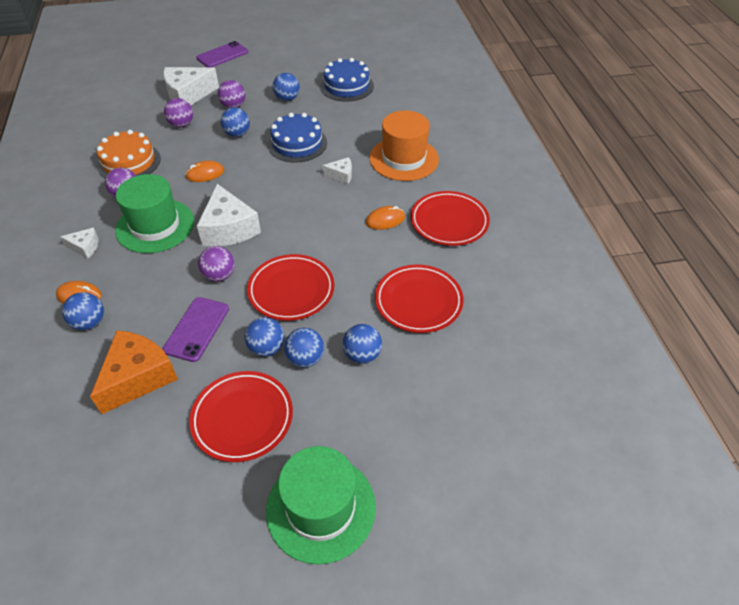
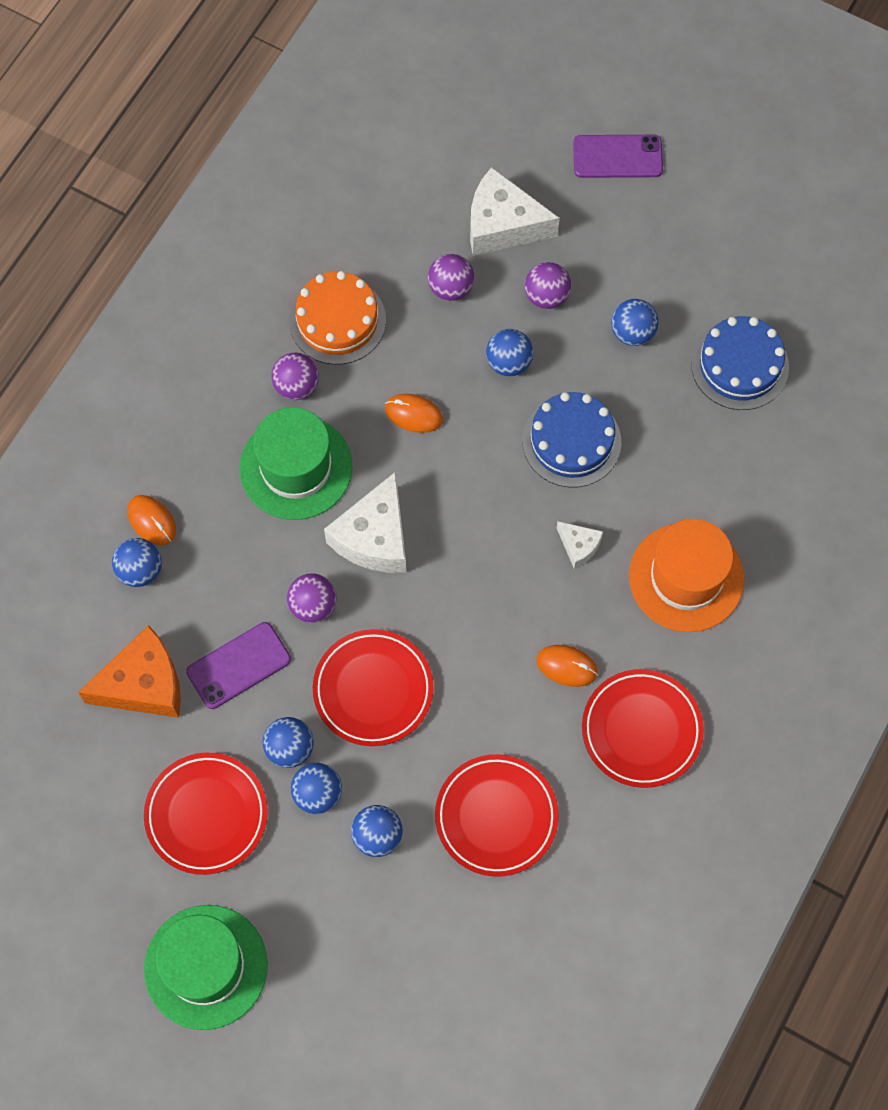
camera: 40 degrees right, 20 degrees up
white cheese [60,228,99,259] -> none

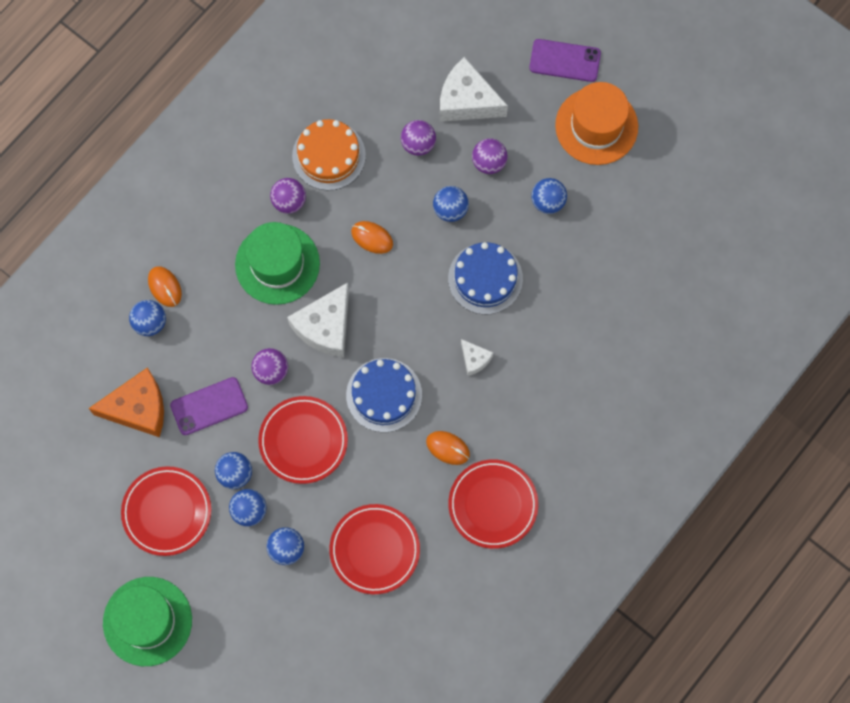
camera: 10 degrees right, 5 degrees up
orange hat [629,519,744,632] -> orange hat moved to [555,82,638,165]
blue cake [691,316,789,410] -> blue cake moved to [346,358,422,432]

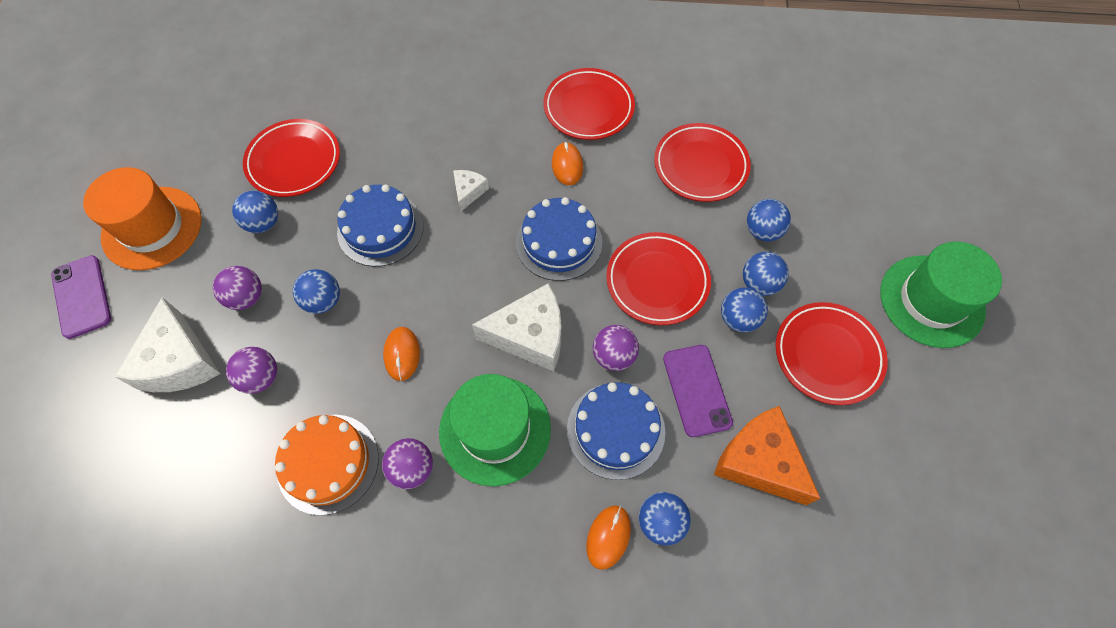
camera: 125 degrees left, 10 degrees down
purple phone [170,377,248,435] -> purple phone turned 45 degrees clockwise [663,345,733,437]
none -> red plate [243,119,340,197]
none -> blue cake [567,382,665,480]

